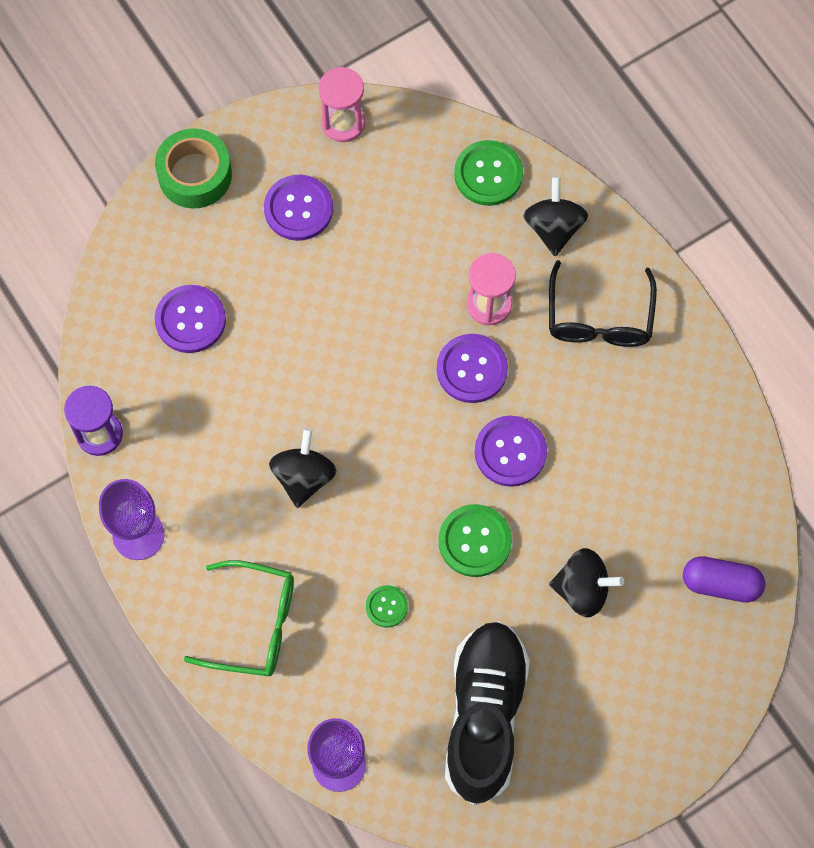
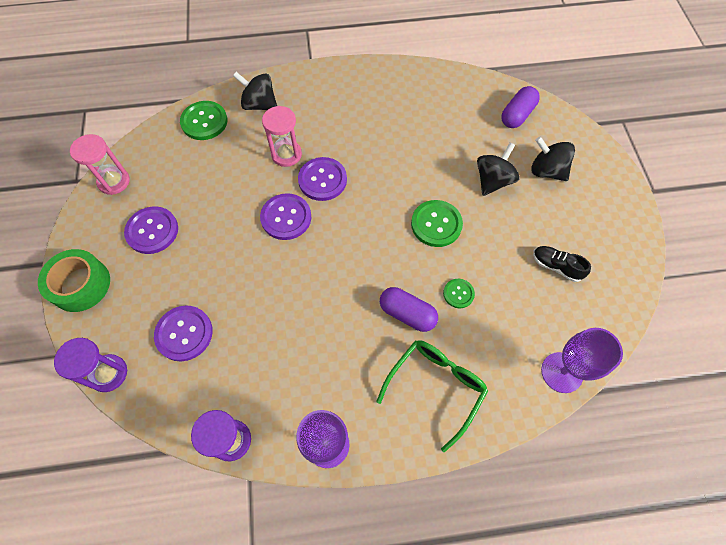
camera: 65 degrees left, 5 degrees down
black spinning top [269,428,337,508] -> black spinning top moved to [531,136,575,181]
black shoe [445,621,530,805] -> black shoe [533,246,591,282], size x0.42
purple button [475,416,547,487] -> purple button moved to [260,193,311,240]
black glasses [549,260,657,347] -> none
none -> purple hourglass [54,338,127,392]
none -> purple capsule [380,287,438,332]

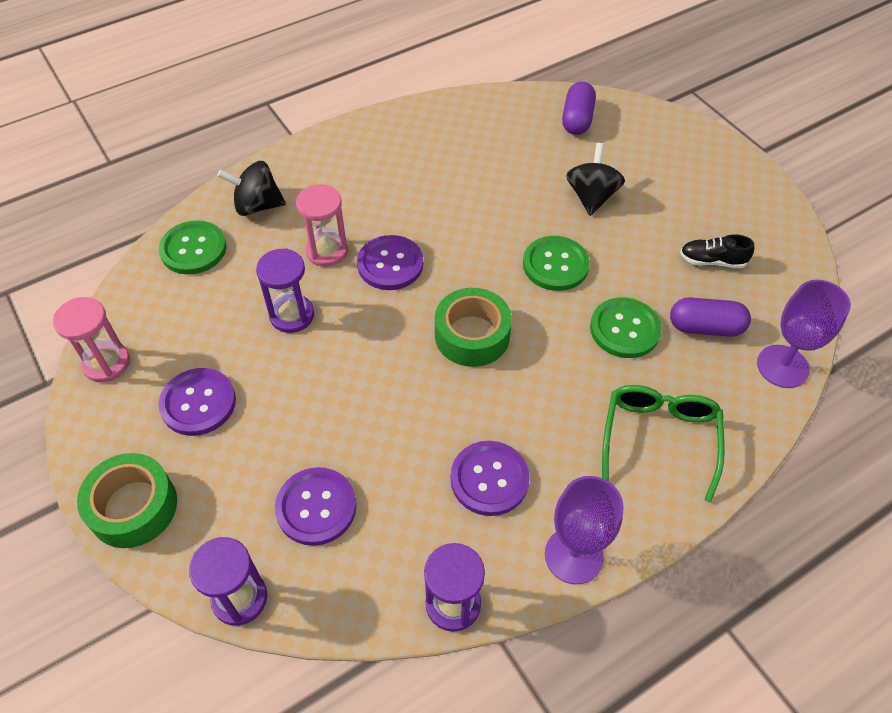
camera: 25 degrees left, 10 degrees down
purple button [260,193,311,240] -> purple button moved to [451,441,530,516]
purple capsule [380,287,438,332] -> purple capsule moved to [670,297,751,337]
green button [443,279,475,308] -> green button [590,297,662,358], size x1.76
black spinning top [531,136,575,181] -> none
none -> purple hourglass [256,248,314,333]
none -> green tape [435,288,512,367]

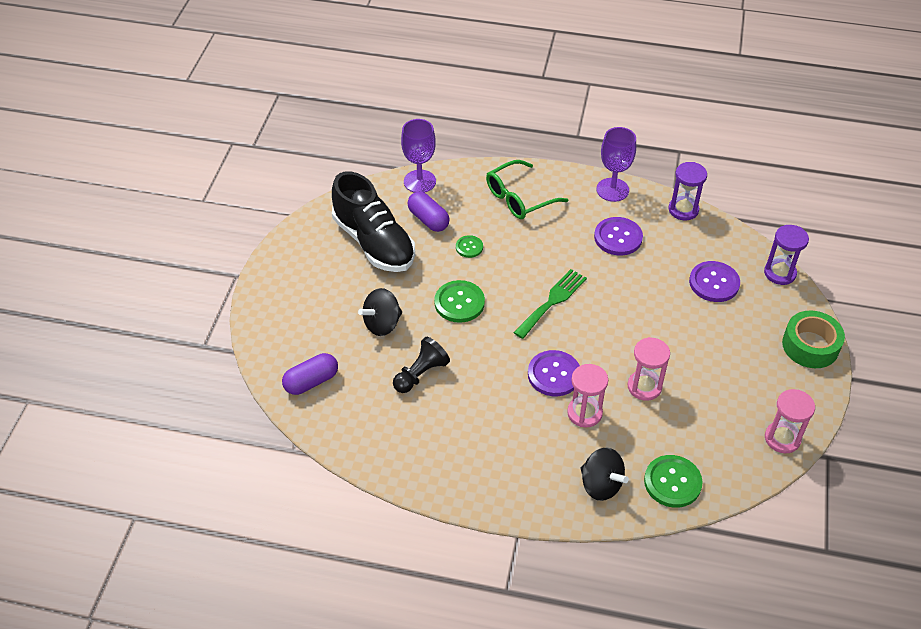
camera: 135 degrees left, 5 degrees down
purple button [158,368,236,436] -> none
purple hourglass [256,248,314,333] -> pink hourglass [628,337,670,401]
green tape [435,288,512,367] -> green fork [514,269,587,339]
green button [590,297,662,358] -> green button [456,235,483,258], size x0.57
black shoe [680,234,754,268] -> black shoe [332,171,415,272], size x2.36
none -> black pawn [393,337,450,393]

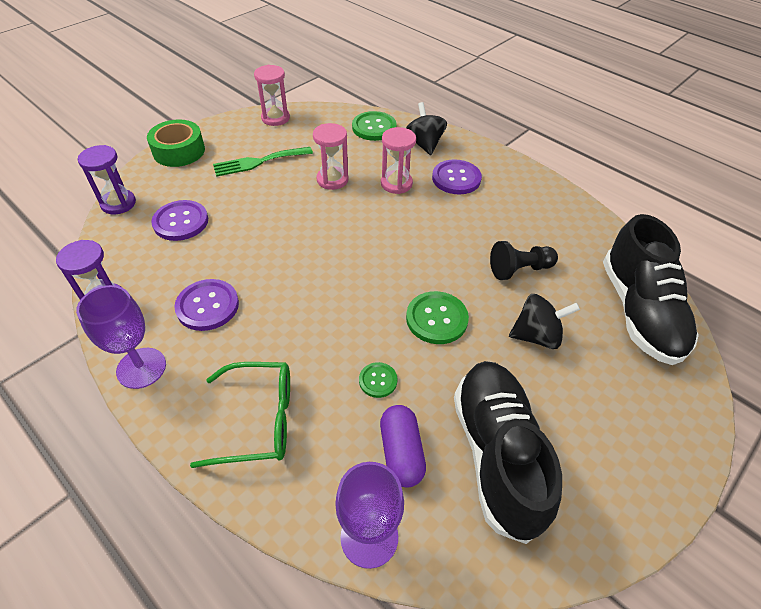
camera: 150 degrees left, 0 degrees up
purple capsule [282,353,338,395] -> black shoe [603,214,699,365]
green fork [514,269,587,339] -> green fork moved to [213,147,313,177]
purple button [528,350,580,396] -> purple button moved to [432,159,482,195]

